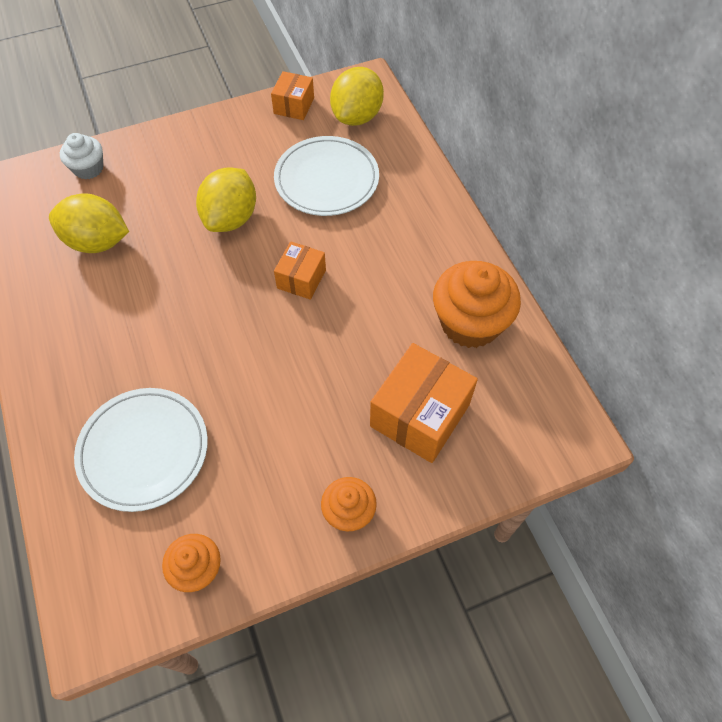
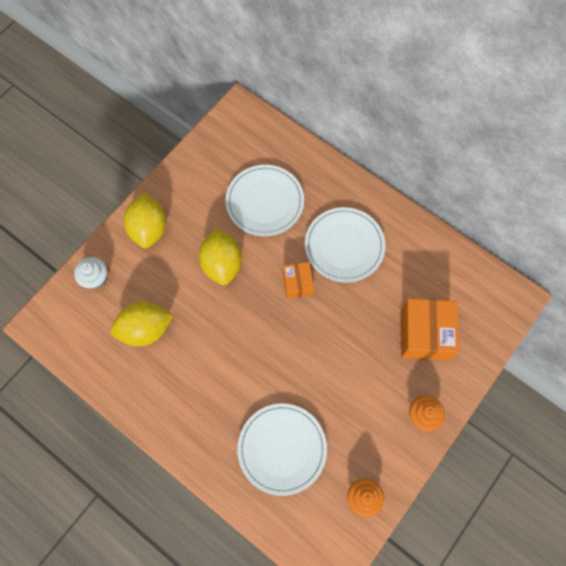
camera: 30 degrees left, 10 degrees up
orange box [271,71,314,120] -> none
yellow lemon [330,67,384,126] -> yellow lemon moved to [124,193,167,248]
orange cupcake [433,261,521,348] -> none
none -> white plate [305,207,385,283]

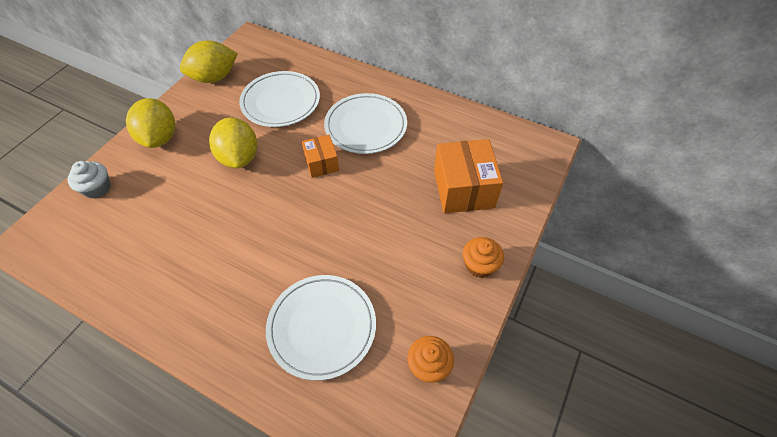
camera: 10 degrees left, 15 degrees down
yellow lemon [111,302,173,346] -> yellow lemon moved to [180,40,238,83]

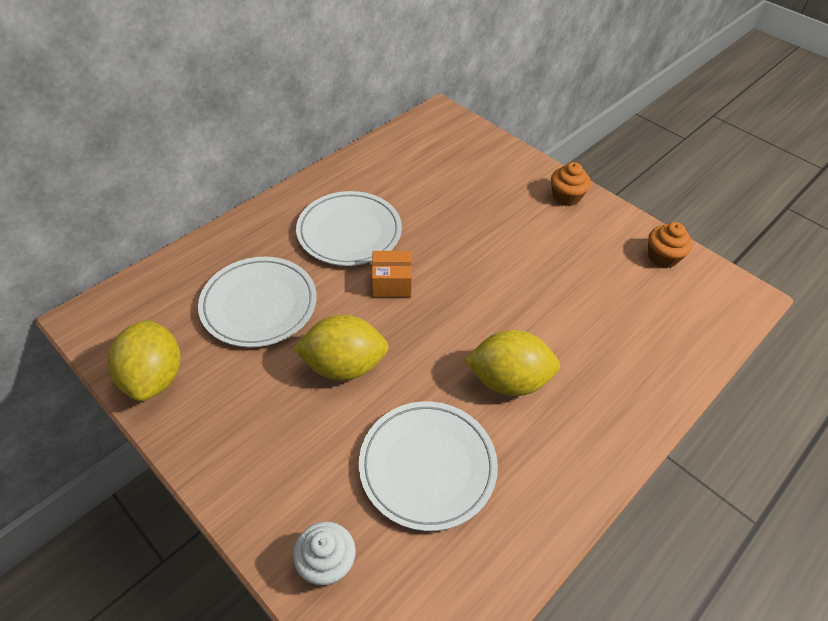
camera: 75 degrees left, 5 degrees down
yellow lemon [126,98,175,148] -> yellow lemon moved to [464,330,560,396]
white plate [266,275,376,381] -> white plate moved to [359,401,498,531]
orange box [434,139,503,213] -> none

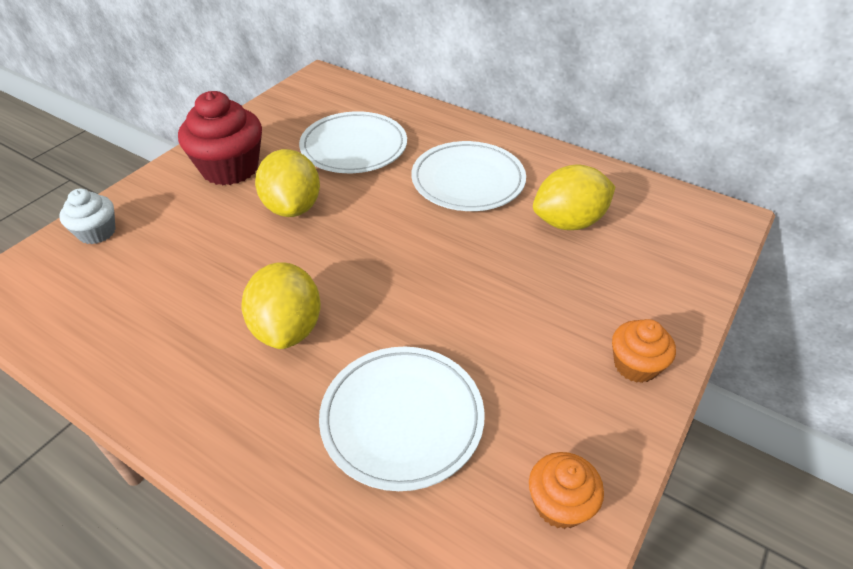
camera: 80 degrees right, 5 degrees down
yellow lemon [108,320,181,401] -> yellow lemon moved to [533,165,615,230]
white plate [359,401,498,531] -> white plate moved to [319,347,485,491]
orange box [372,251,412,297] -> none
none -> red cupcake [178,91,262,185]

